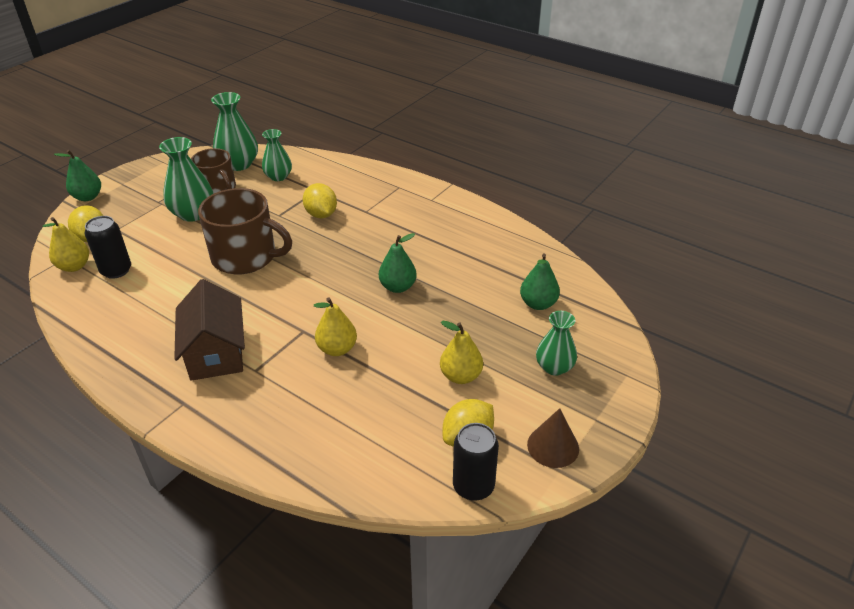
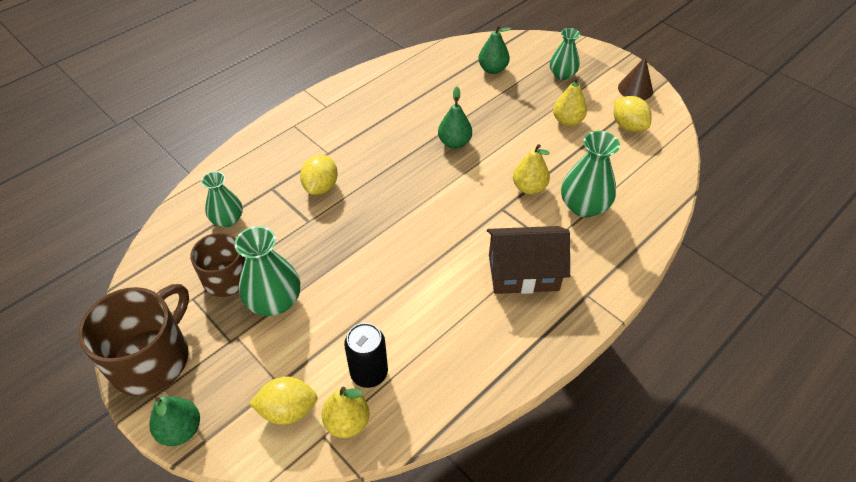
camera: 80 degrees left, 10 degrees up
brown mug [198,188,292,274] -> brown mug moved to [78,284,189,396]
green vase [211,92,258,171] -> green vase moved to [561,131,620,217]
yellow lemon [303,183,337,218] -> yellow lemon turned 60 degrees counterclockwise [300,155,338,195]
black can [453,423,499,501] -> none

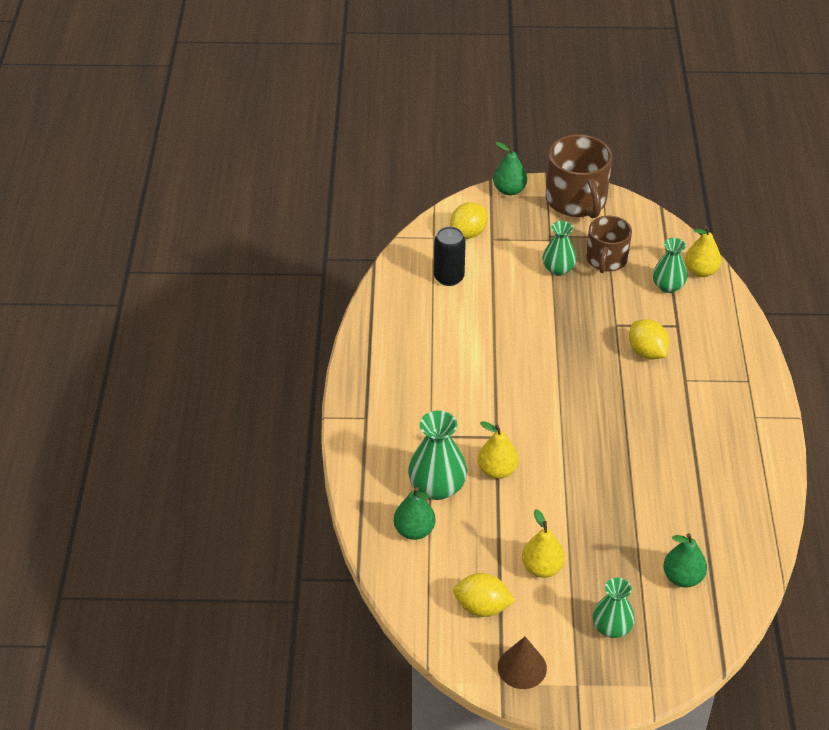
camera: 135 degrees right, 5 degrees down
green vase [234,226,300,316] -> green vase [543,221,577,276], size x0.66
yellow pear [321,387,370,438] -> yellow pear moved to [685,226,721,277]
green pear [438,86,472,149] -> green pear moved to [394,487,436,540]
brown house [487,226,570,294] -> none

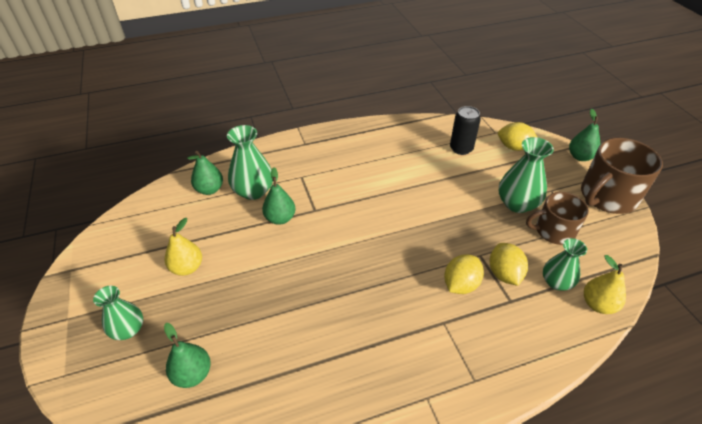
camera: 70 degrees right, 0 degrees up
yellow lemon [453,573,515,617] -> yellow lemon moved to [490,243,528,286]
yellow pear [478,421,518,479] -> green pear [262,167,295,225]
brown cone [498,637,547,689] -> none
green vase [543,221,577,276] -> green vase [499,137,554,213], size x1.51

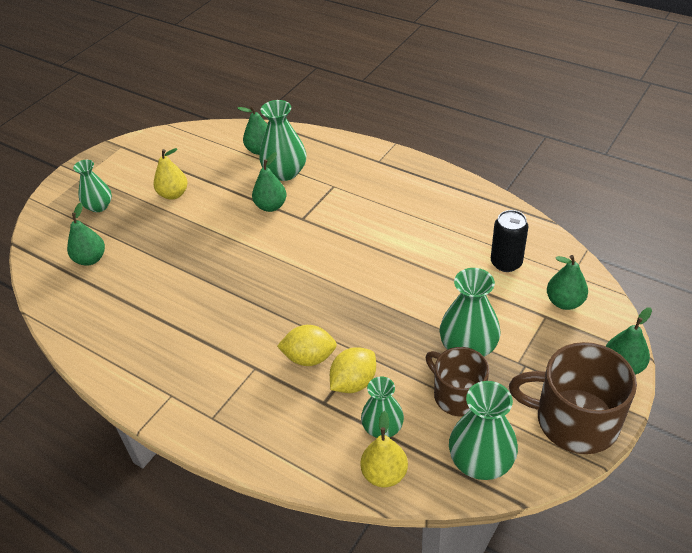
camera: 55 degrees right, 0 degrees up
yellow lemon [498,122,537,151] -> green pear [547,255,588,310]
none -> green vase [449,381,518,480]

